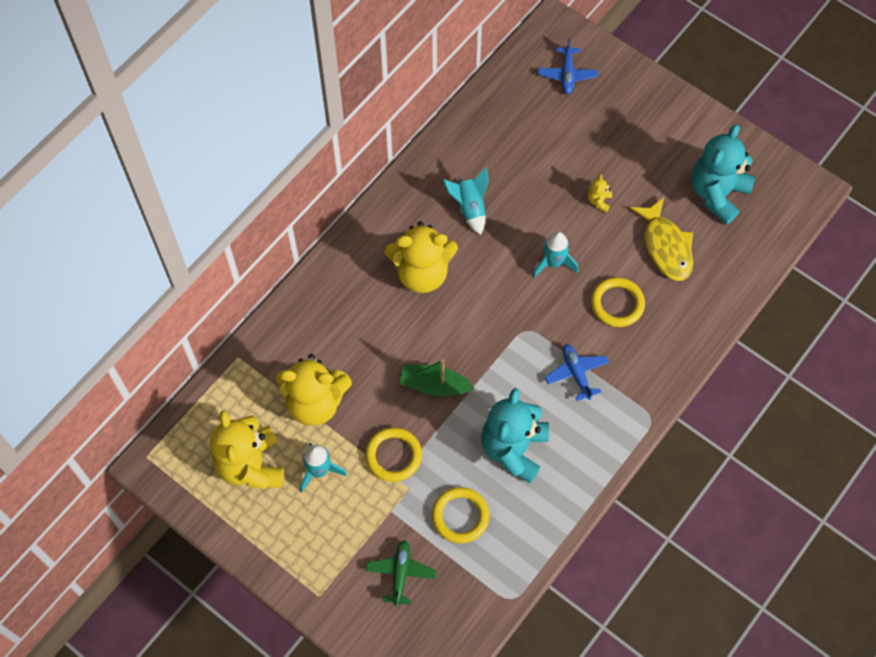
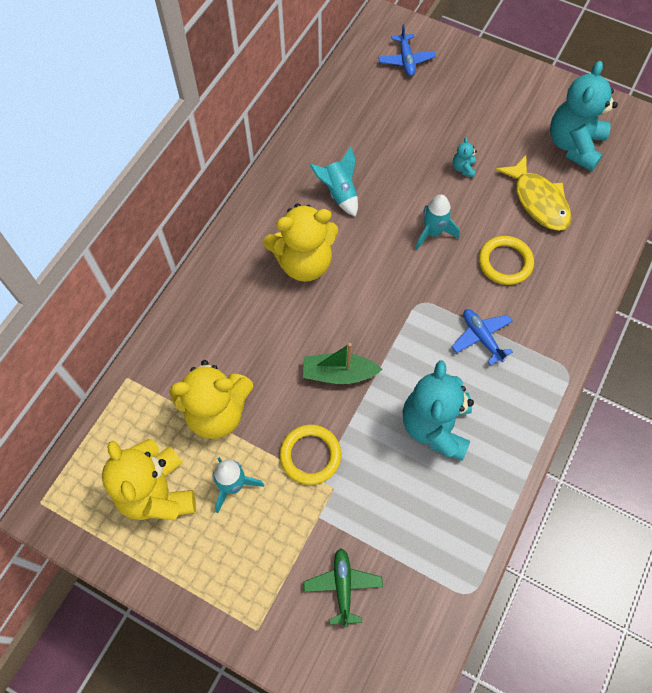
camera: 10 degrees left, 0 degrees up
yellow ring [432,487,490,543] -> none
yellow teddy bear [588,174,612,213] -> turquoise teddy bear [453,137,477,178]

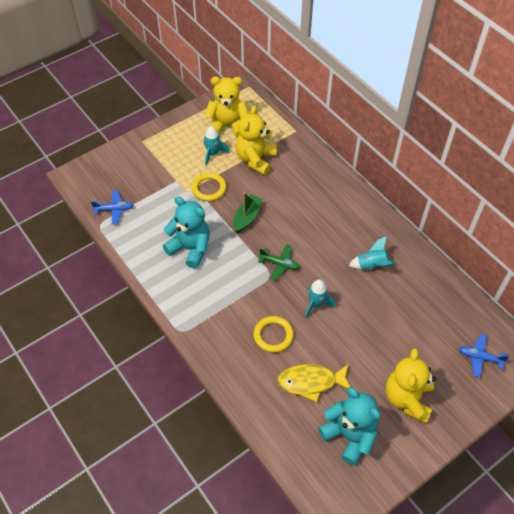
camera: 115 degrees right, 10 degrees down
yellow teddy bear [263,203,338,282] -> yellow teddy bear moved to [386,348,436,423]
green plane [304,548,383,627] -> green plane moved to [258,244,300,281]
blue plane [452,309,513,365] -> blue plane moved to [91,190,134,224]
turquoise teddy bear [453,137,477,178] -> none

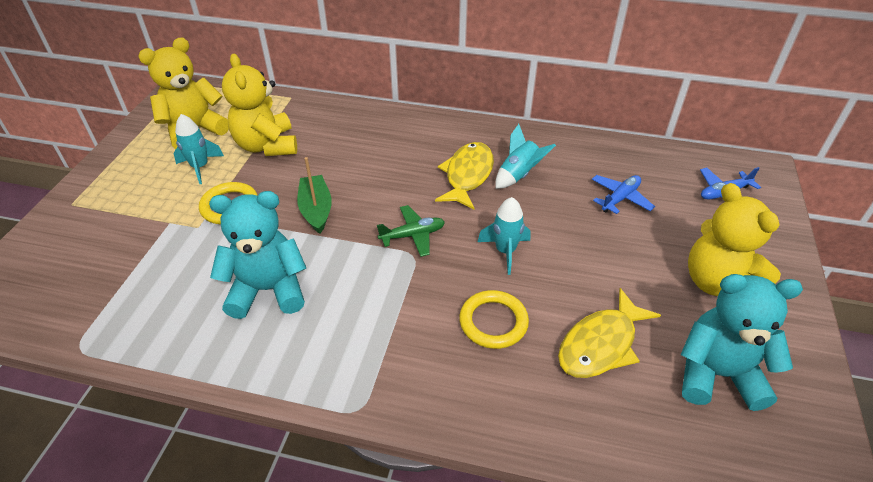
camera: 40 degrees left, 10 degrees down
blue plane [91,190,134,224] -> blue plane moved to [592,175,655,214]
none -> yellow fish [435,142,494,209]

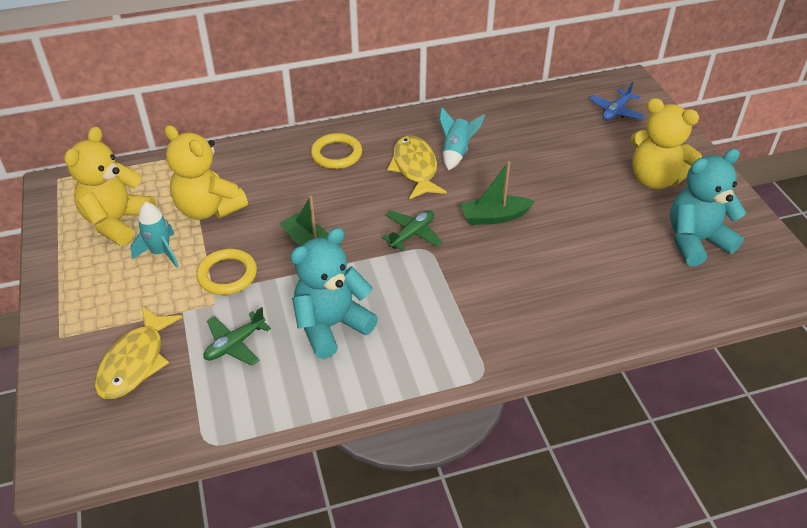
camera: 30 degrees left, 0 degrees up
yellow ring [459,290,529,349] -> yellow ring moved to [311,133,362,169]
turquoise rocket [478,197,530,275] -> green boat [460,161,535,225]
yellow fish [558,288,661,378] -> yellow fish moved to [95,306,183,399]
blue plane [592,175,655,214] -> none
none -> green plane [203,307,271,366]

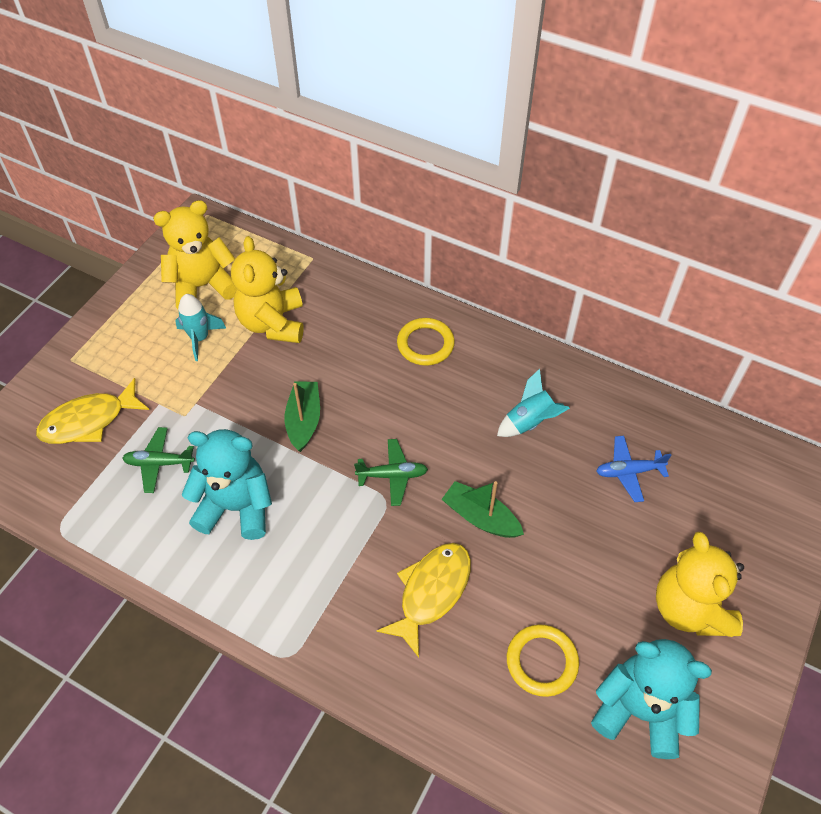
camera: 45 degrees right, 10 degrees up
yellow ring [196,249,257,295] -> yellow ring moved to [507,624,579,697]
yellow fish [387,136,447,199] -> yellow fish moved to [376,543,471,658]
blue plane [589,82,645,120] -> blue plane moved to [596,436,672,502]

